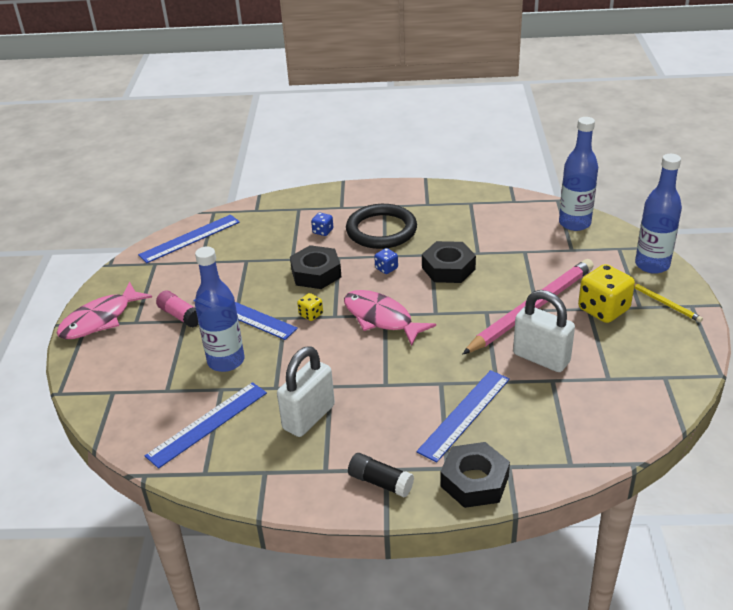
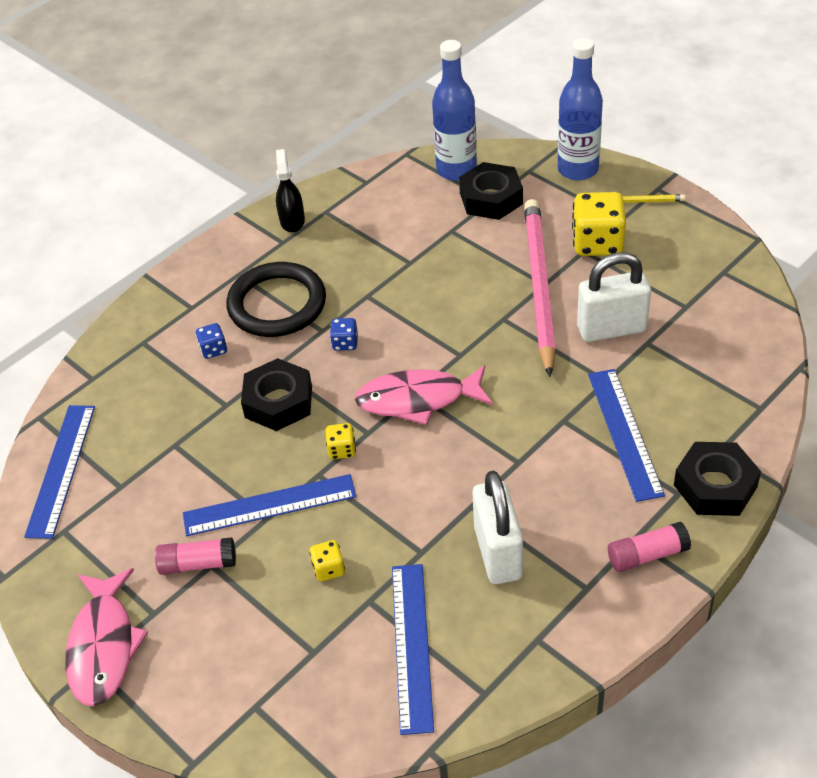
camera: 45 degrees left, 10 degrees up
blue bottle [195,247,244,372] -> yellow dice [310,540,345,581]
black glue stick [348,453,414,497] -> pink glue stick [608,522,691,572]
black nut [422,241,476,283] -> black nut moved to [459,162,523,220]
none -> black spray bottle [276,149,305,232]

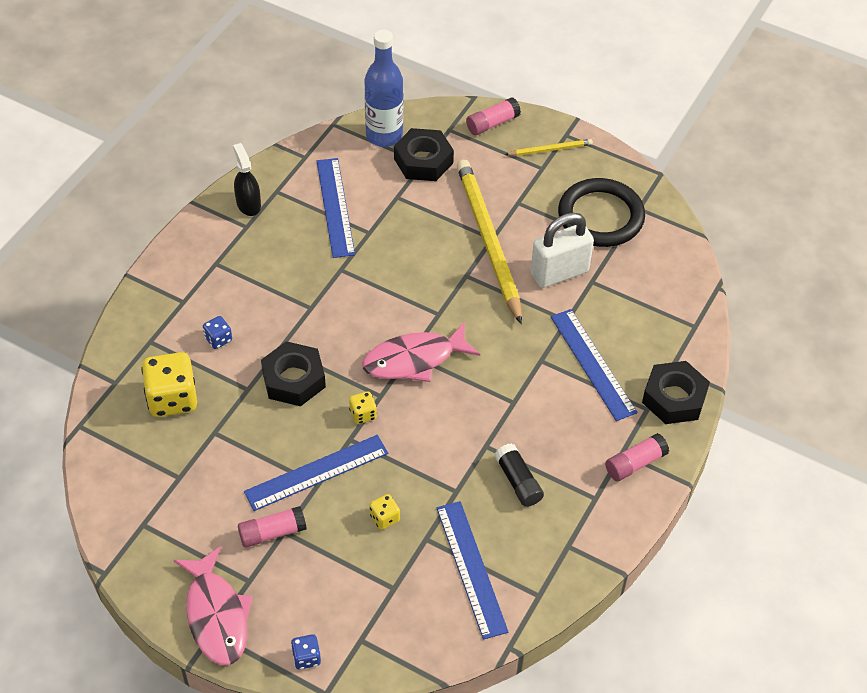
camera: 20 degrees left, 5 degrees up
blue ruler [24,405,95,539] -> blue ruler moved to [317,158,355,258]
black ring [226,262,326,337] -> black ring moved to [558,178,645,247]
blue dice [330,318,358,351] -> blue dice moved to [291,634,321,670]
white padlock [472,471,523,584] -> black glue stick [494,443,544,507]
pink pencil [524,199,556,377] -> yellow pencil [457,160,522,324]
blue bottle [558,38,603,181] -> pink glue stick [466,98,521,135]
yellow dice [572,192,626,256] -> yellow dice moved to [141,352,197,417]

